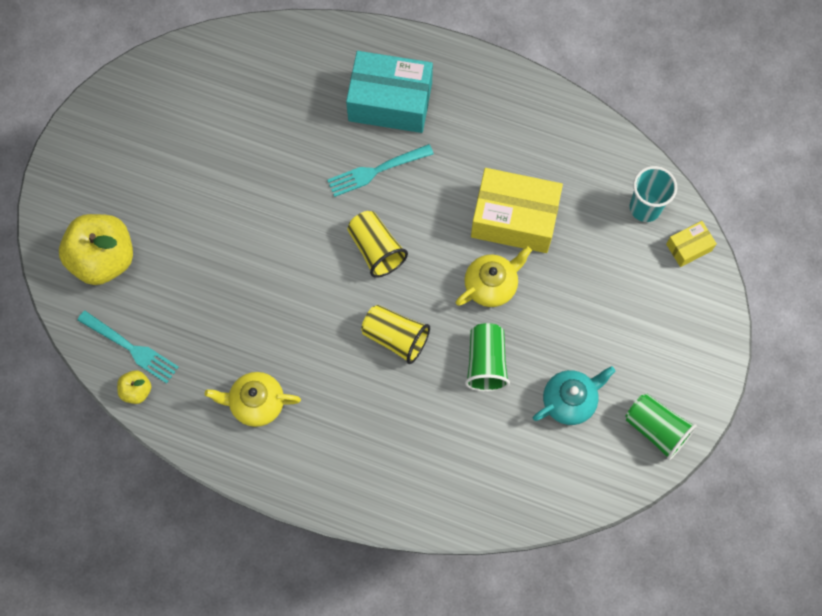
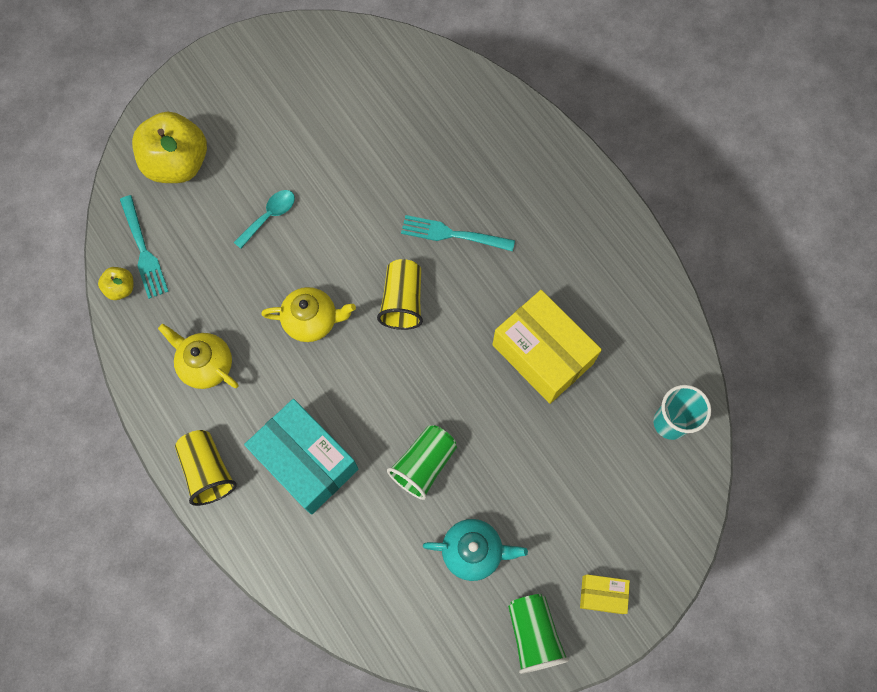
camera: 35 degrees right, 0 degrees up
turquoise box [346,51,433,133] -> turquoise box moved to [244,399,358,515]
yellow cup [361,305,430,364] -> yellow cup moved to [175,430,237,506]
yellow teapot [456,246,532,307] -> yellow teapot moved to [261,287,356,342]
yellow box [666,221,717,267] -> yellow box moved to [580,574,630,614]
none -> turquoise spoon [234,190,295,249]

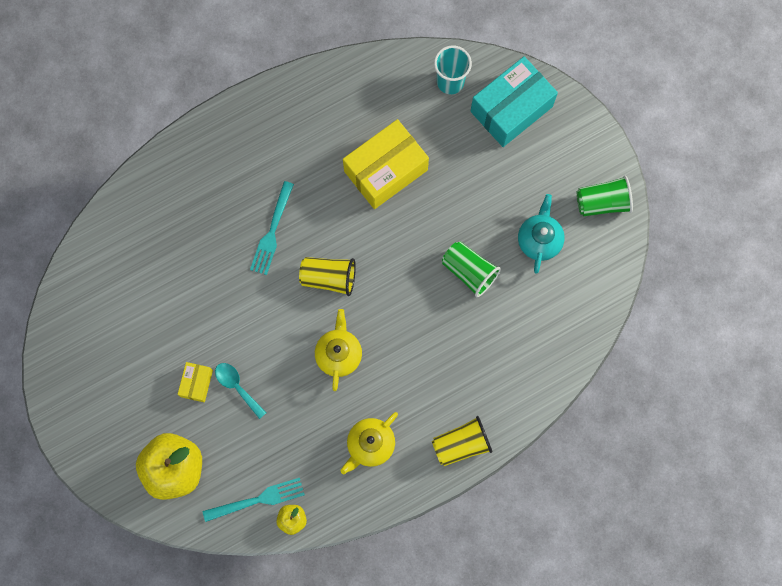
camera: 85 degrees left, 5 degrees up
turquoise box [244,399,358,515] -> turquoise box moved to [470,56,558,147]
yellow box [580,574,630,614] -> yellow box moved to [178,362,213,403]

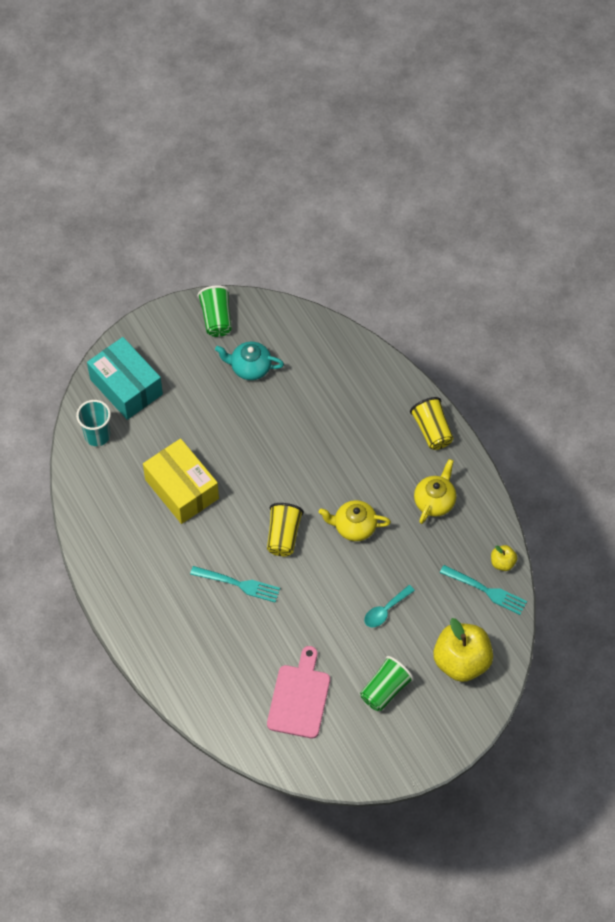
camera: 90 degrees left, 15 degrees down
yellow box [178,362,213,403] -> none
turquoise fork [203,478,305,522] -> turquoise fork turned 135 degrees clockwise [440,565,527,615]
yellow teapot [340,412,398,474] -> yellow teapot turned 105 degrees counterclockwise [414,459,456,524]
green cup [442,241,501,297] -> green cup moved to [360,656,414,711]
none -> pink cutting board [267,646,330,738]

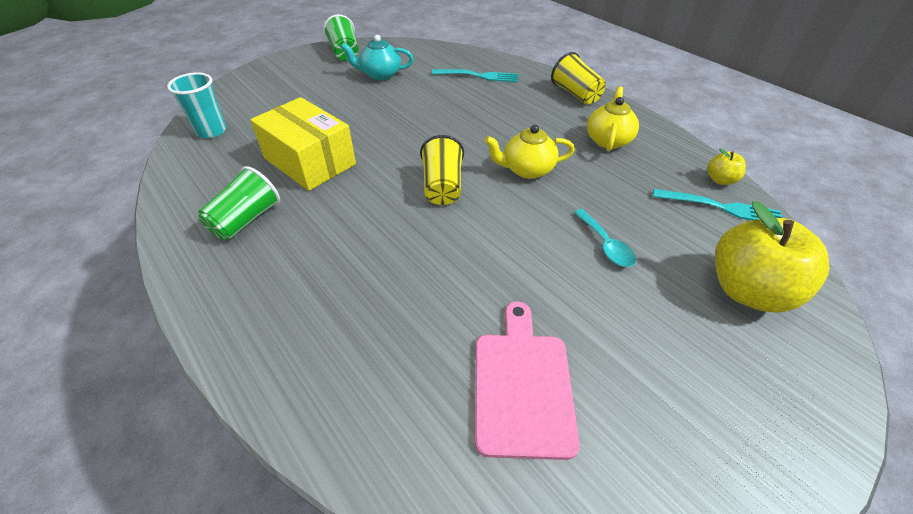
camera: 10 degrees left, 15 degrees down
turquoise box [87,337,163,420] -> none
turquoise fork [190,566,280,603] -> turquoise fork moved to [432,69,518,82]
green cup [360,656,414,711] -> green cup moved to [198,166,280,240]
turquoise spoon [364,585,415,627] -> turquoise spoon turned 60 degrees counterclockwise [573,209,636,267]

